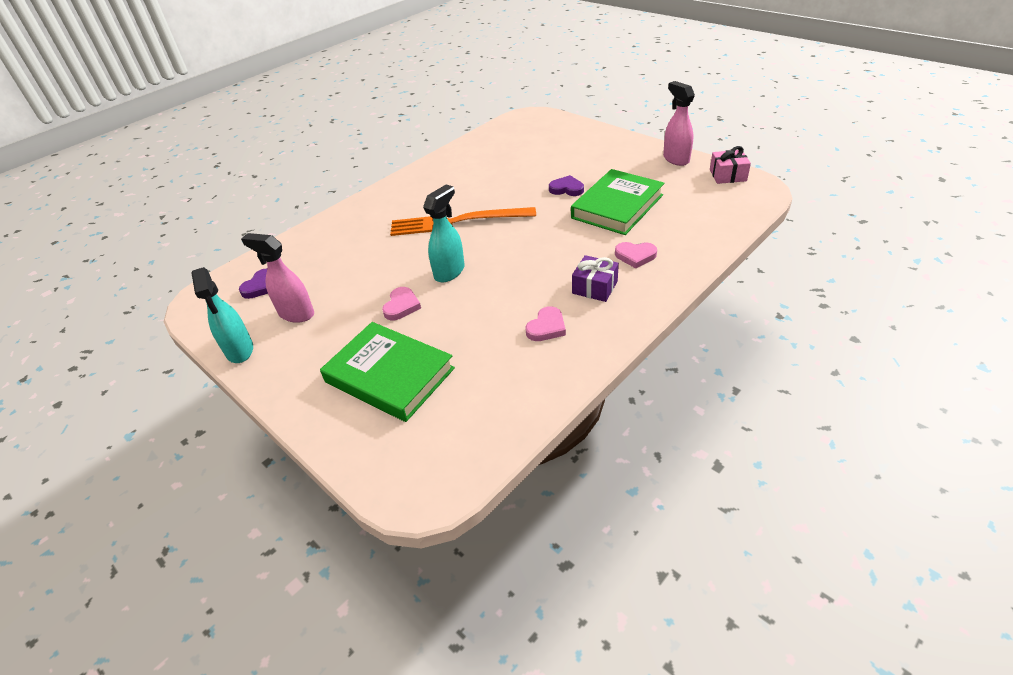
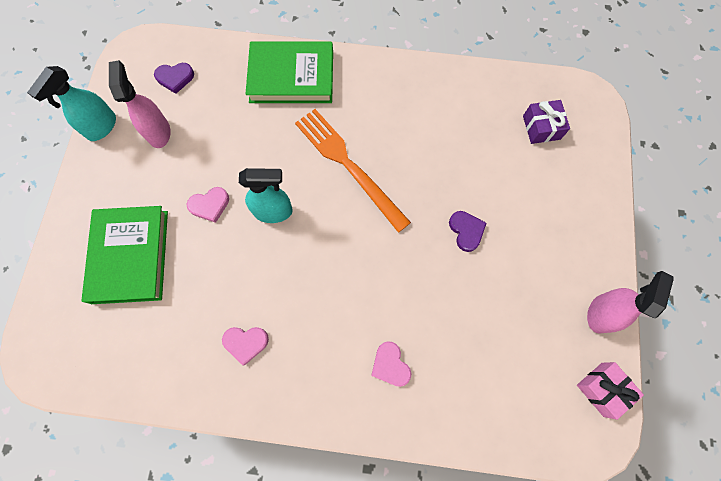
camera: 50 degrees right, 30 degrees up
green book [571,169,664,235] -> green book moved to [246,41,333,103]
purple gift [572,255,619,302] -> purple gift moved to [523,100,570,144]

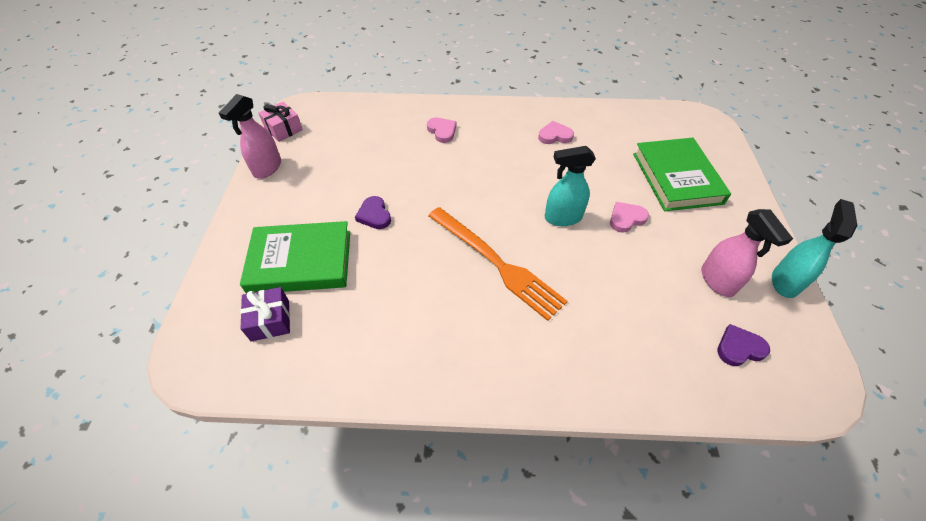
camera: 175 degrees right, 20 degrees down
green book [246,41,333,103] -> green book moved to [240,221,350,294]

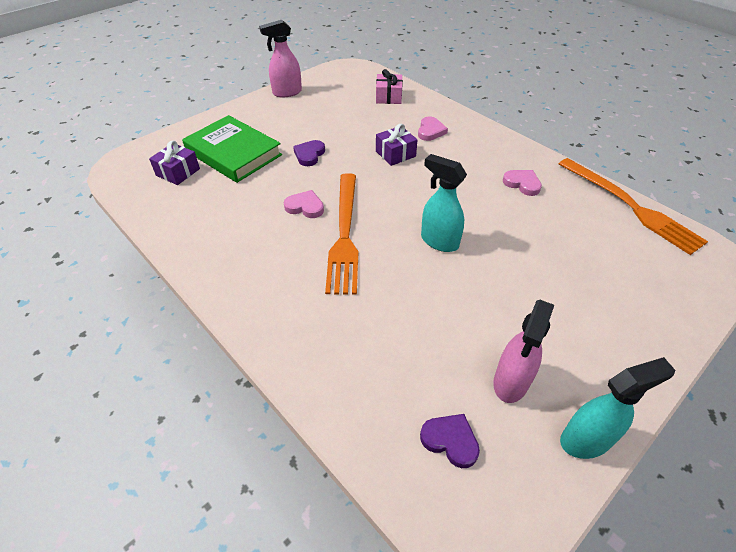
camera: 45 degrees right, 5 degrees down
pink gift [258,102,303,142] -> pink gift moved to [376,69,403,104]
pink heart [610,202,649,233] -> pink heart moved to [284,190,324,218]
green book [633,138,731,211] -> none
none -> purple gift [376,124,417,166]
none -> orange fork [559,158,708,255]

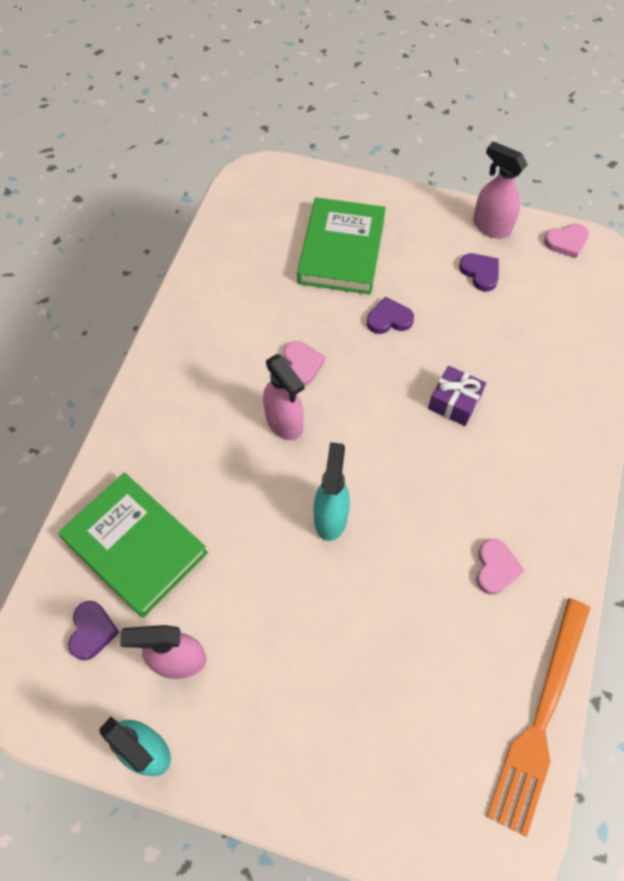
camera: 60 degrees right, 15 degrees up
purple gift [149,140,200,185] -> none
orange fork [325,173,358,295] -> pink spray bottle [263,354,305,440]
pink gift [376,69,403,104] -> none
pink heart [418,117,448,141] -> pink heart moved to [544,223,589,258]
none -> green book [58,473,208,618]
none -> purple heart [459,253,499,292]

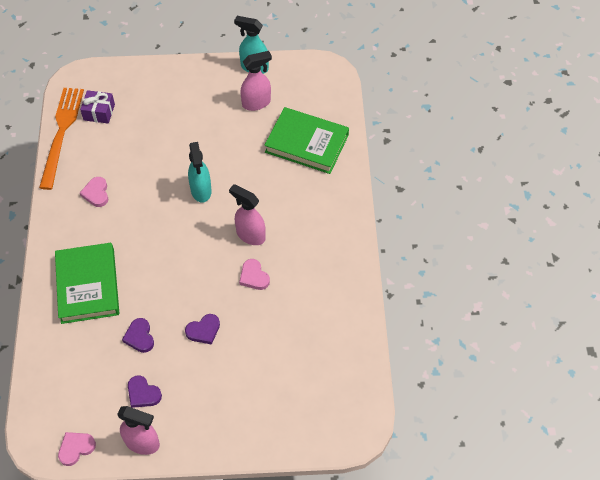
camera: 160 degrees right, 5 degrees down
purple heart [68,601,120,660] -> purple heart moved to [122,318,154,353]
green book [297,197,386,294] -> green book moved to [55,243,119,324]
purple gift [428,366,486,426] -> purple gift moved to [80,90,115,124]

